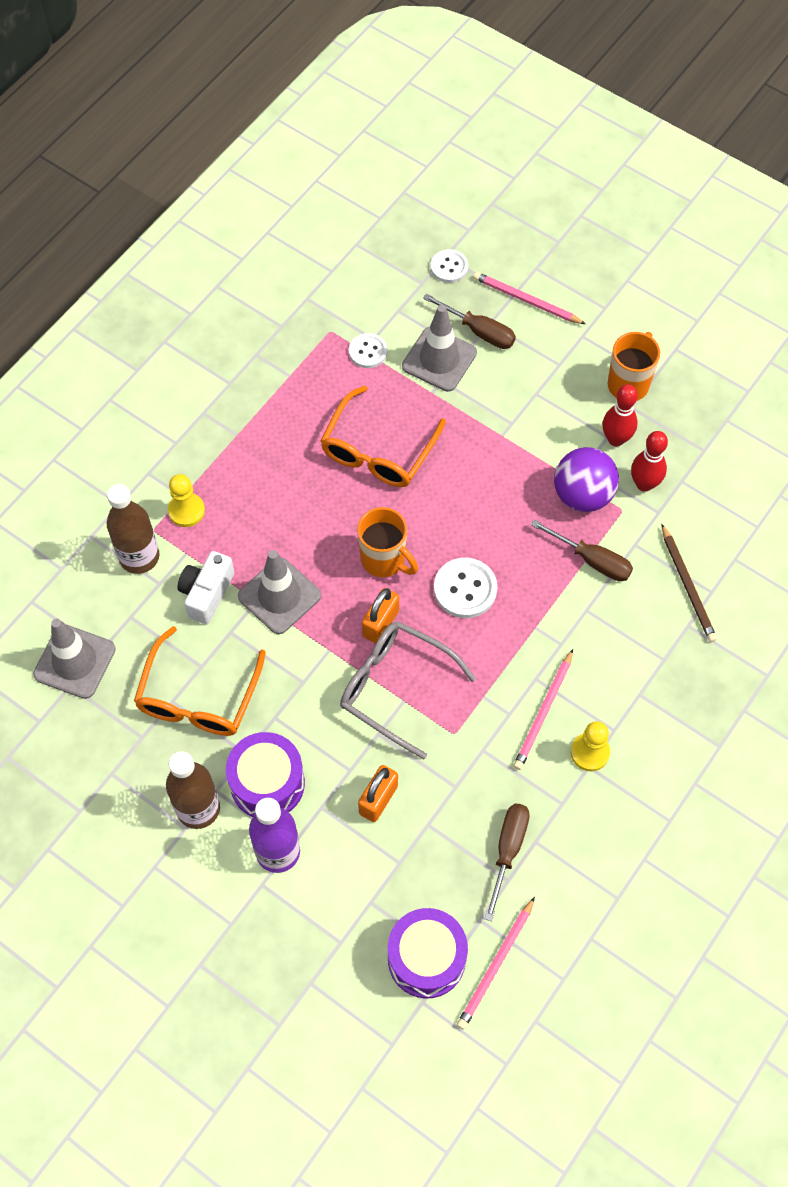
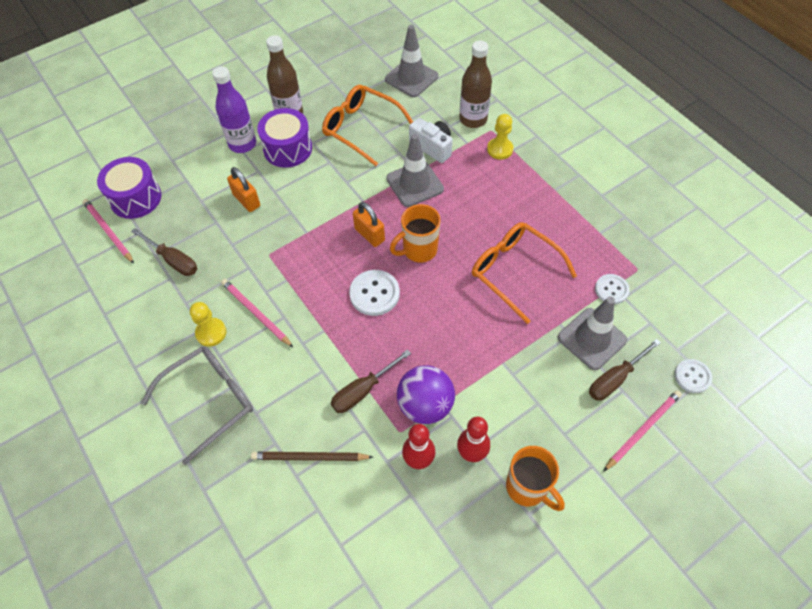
camera: 110 degrees right, 5 degrees down
grey glasses [340,621,476,759] -> grey glasses moved to [141,346,253,465]

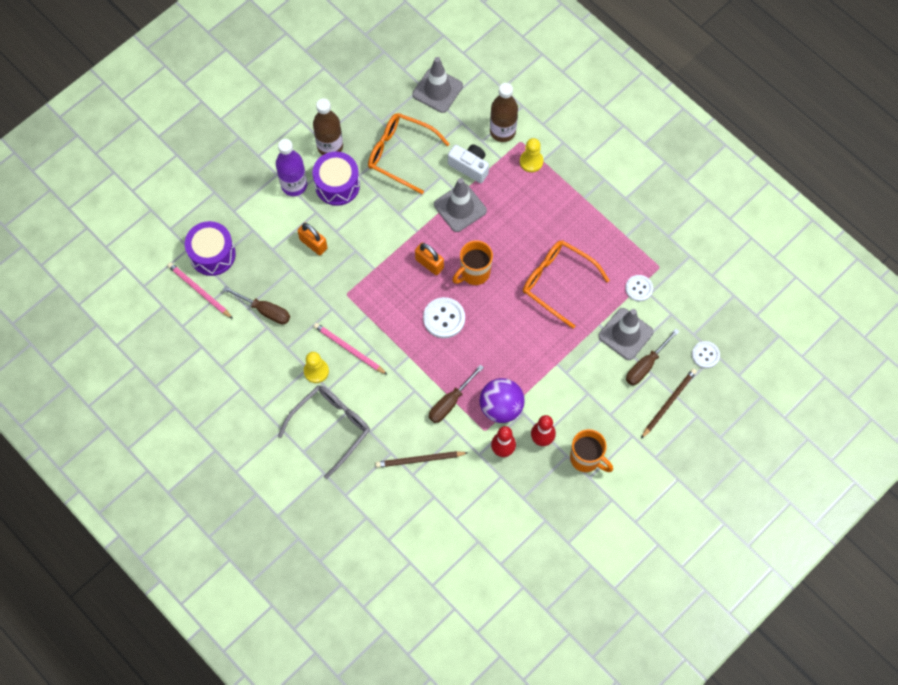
camera: 10 degrees left, 10 degrees up
pink pencil [604,390,682,471] -> brown pencil [641,368,697,439]

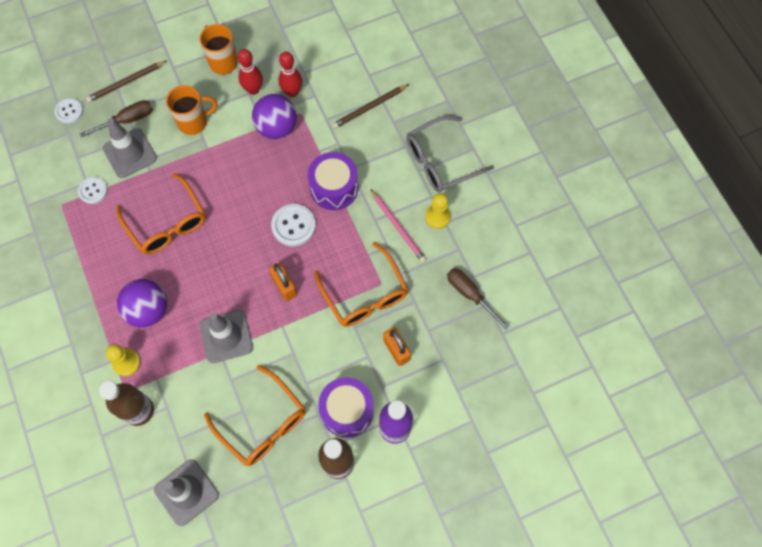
camera: 160 degrees left, 0 degrees up
pink pencil [167,262,233,319] -> none
purple drum [185,221,236,276] -> purple drum moved to [308,152,358,210]
brown pencil [375,451,468,468] -> brown pencil turned 135 degrees clockwise [332,84,409,129]
brown screwdriver [429,364,484,423] -> none
white camera [448,144,489,183] -> none
orange mug [452,240,493,285] -> orange mug moved to [166,85,218,135]
none -> purple ball [117,279,167,327]
none -> orange glasses [314,242,408,327]

